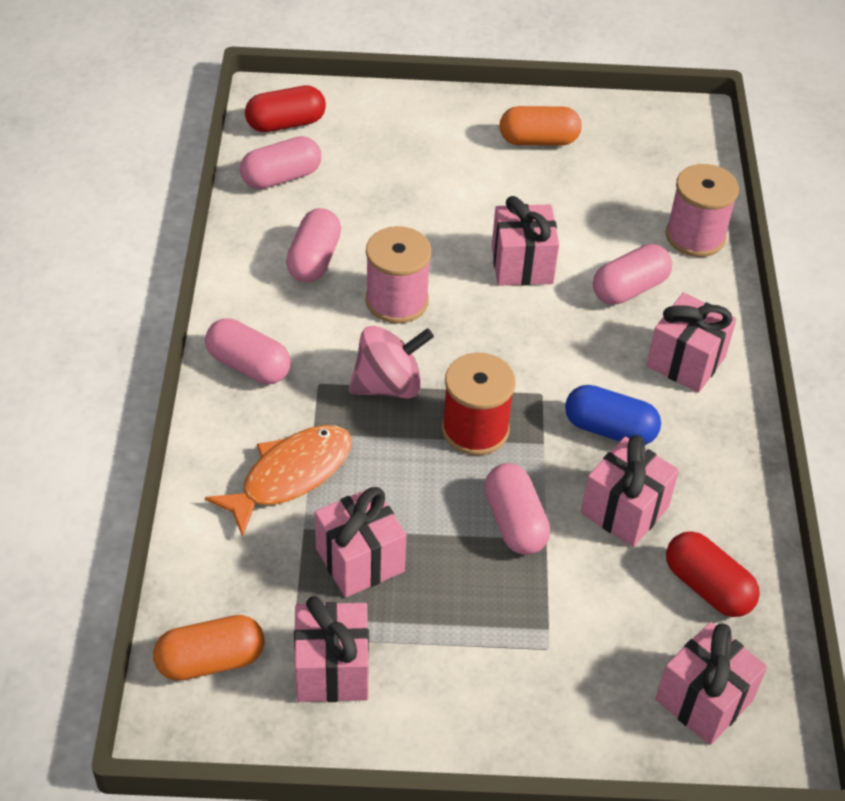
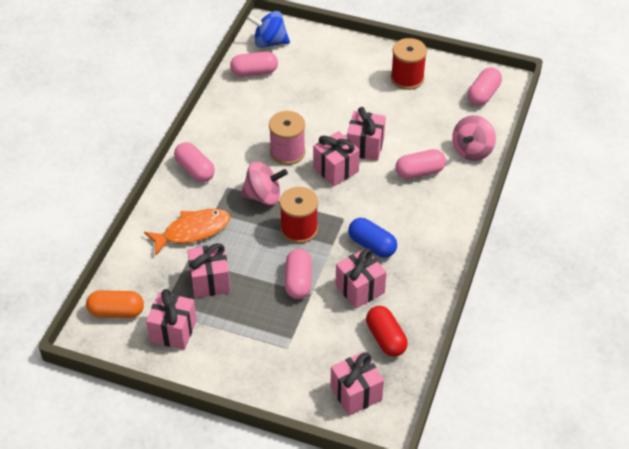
camera: 20 degrees right, 0 degrees up
red capsule [245,85,326,132] -> blue spinning top [247,11,290,48]
pink capsule [286,208,341,282] -> pink capsule moved to [468,67,502,106]
orange capsule [499,106,582,146] -> red spool [391,38,427,90]
pink gift [646,292,737,393] -> pink gift moved to [313,131,360,186]
pink spool [666,164,739,257] -> pink spinning top [452,115,496,161]

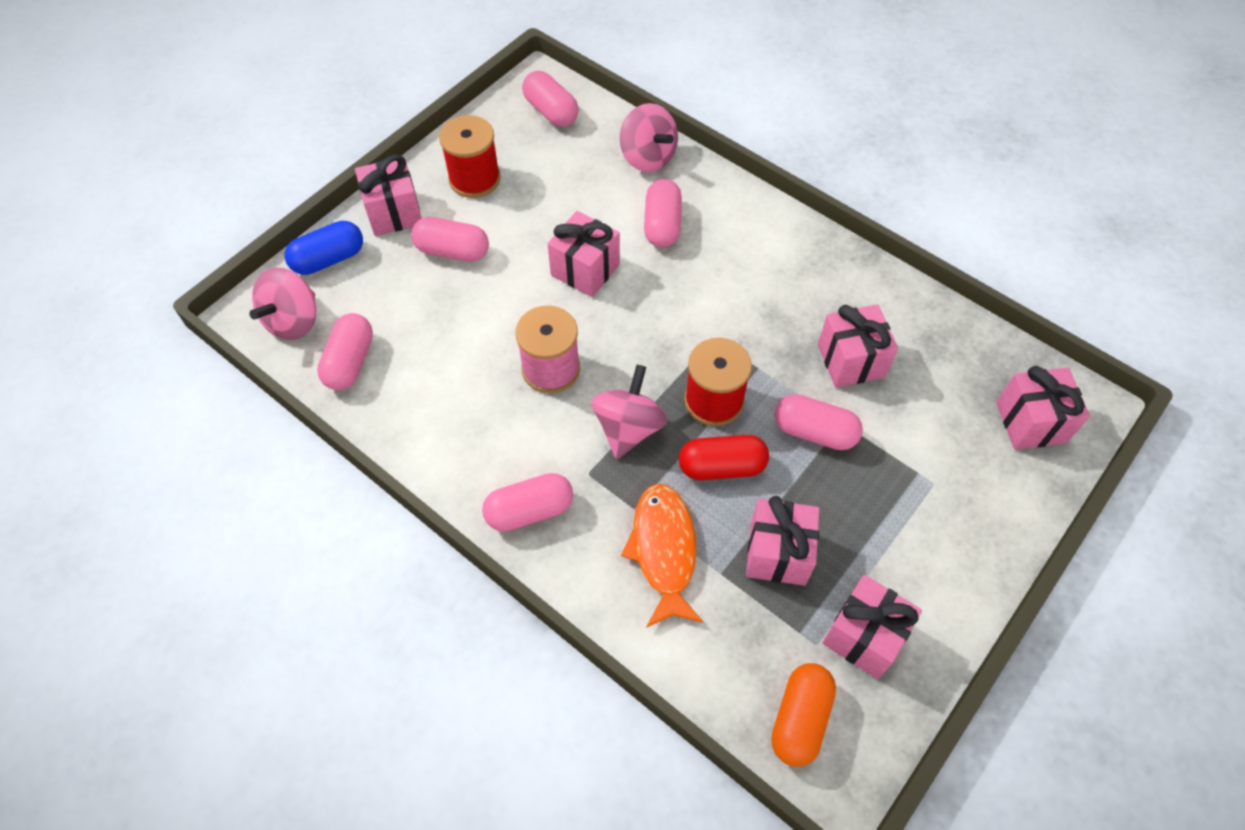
camera: 70 degrees left, 10 degrees up
blue spinning top [247,11,290,48] -> pink spinning top [249,268,316,340]
pink gift [313,131,360,186] -> pink gift moved to [355,154,422,236]
blue capsule [348,218,397,258] -> blue capsule moved to [285,221,363,275]
red capsule [366,306,408,357] -> red capsule moved to [679,435,769,480]
none -> pink capsule [411,217,489,262]

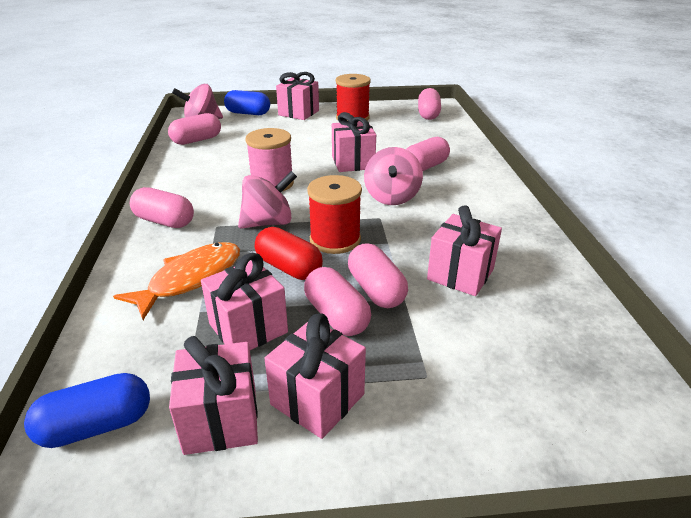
camera: 45 degrees right, 25 degrees down
pink capsule [411,217,489,262] -> pink capsule moved to [304,267,371,336]
pink spinning top [620,103,678,172] -> pink spinning top moved to [364,147,423,205]
orange capsule [771,663,836,767] -> blue capsule [24,373,150,448]
pink gift [996,366,1090,450] -> pink gift moved to [264,313,366,439]

